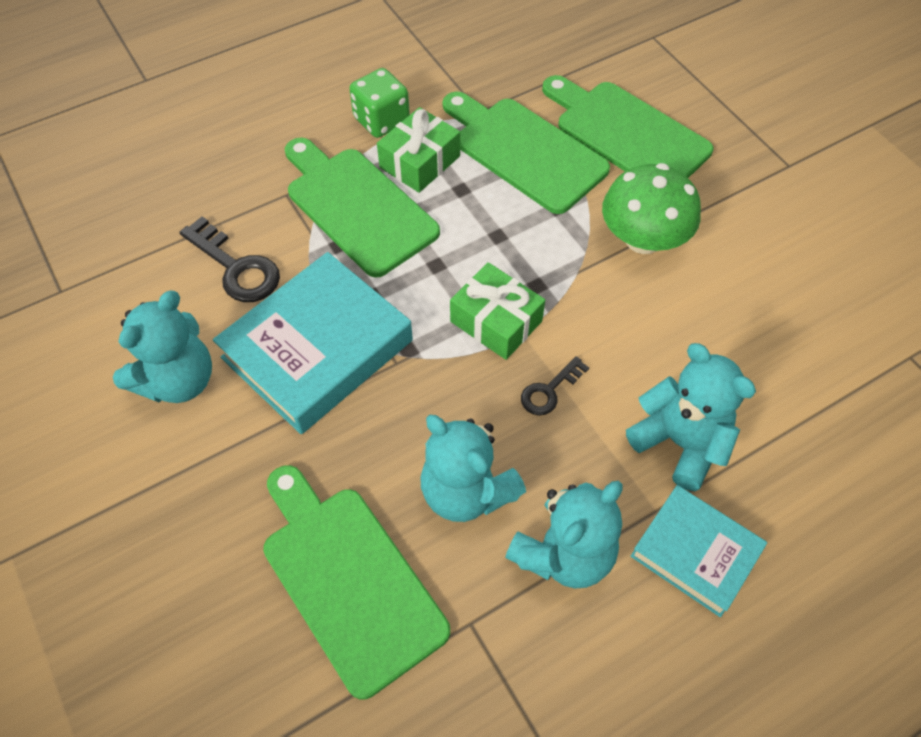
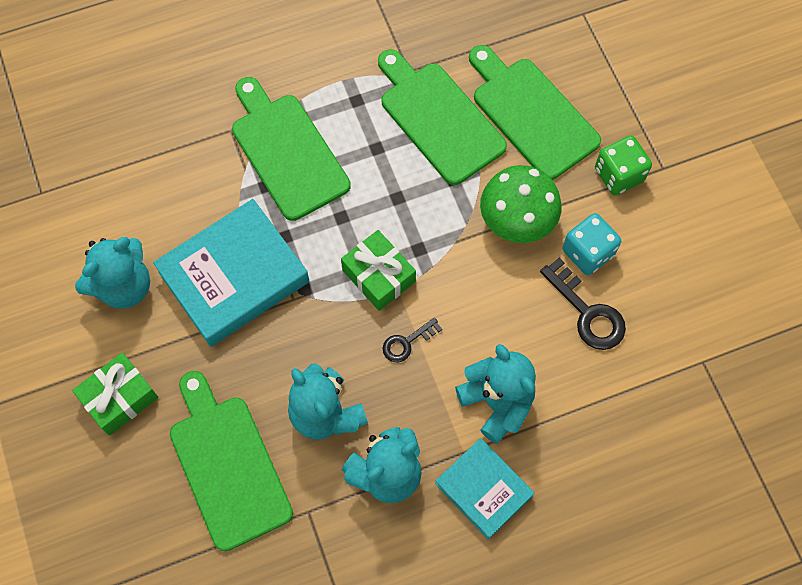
camera: 10 degrees right, 10 degrees up
black key [180,216,280,302] -> black key moved to [540,257,626,350]
green dice [349,68,410,138] -> green dice moved to [595,136,652,195]
green gift [377,107,460,193] -> green gift moved to [72,353,158,436]
none -> turquoise dice [562,213,621,275]

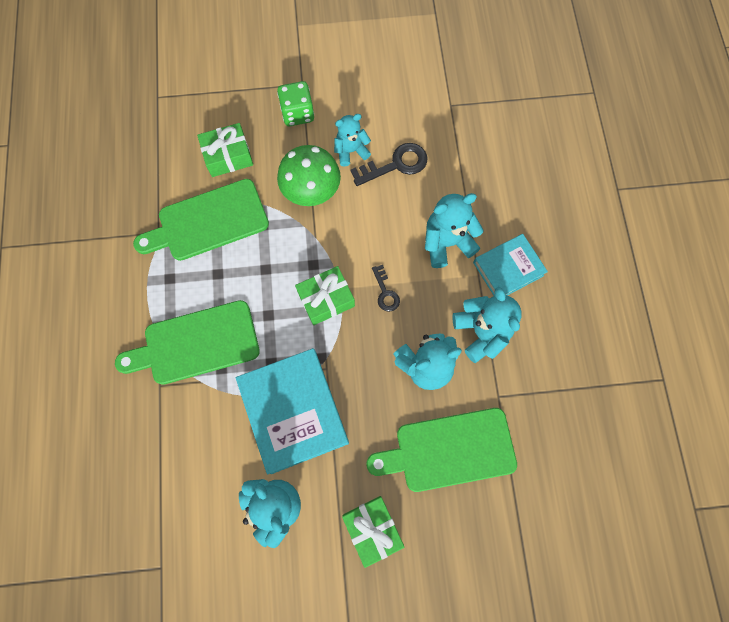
camera: 75 degrees left, 5 degrees up
green cutting board [469,45,601,180] -> green gift [197,123,253,177]
turquoise dice [562,213,621,275] -> turquoise teddy bear [334,114,371,166]

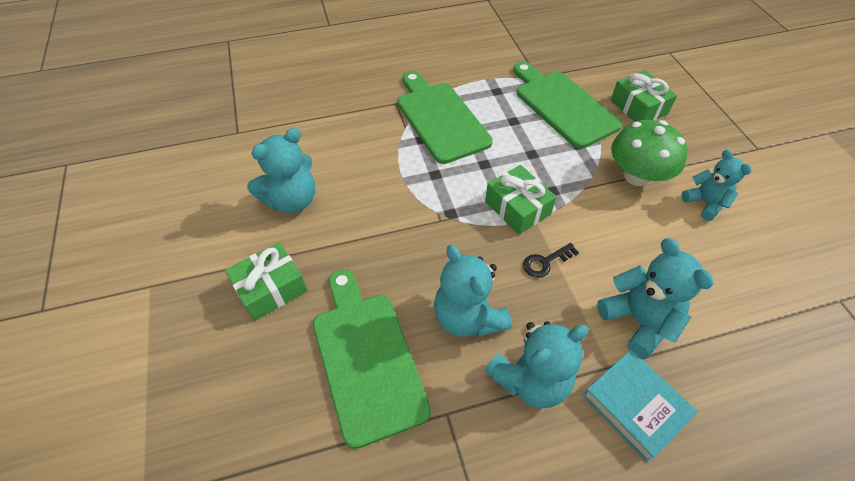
camera: 80 degrees right, 20 degrees down
turquoise book [236,348,349,475] -> none
green dice [277,81,314,126] -> none
black key [350,143,427,186] -> none

